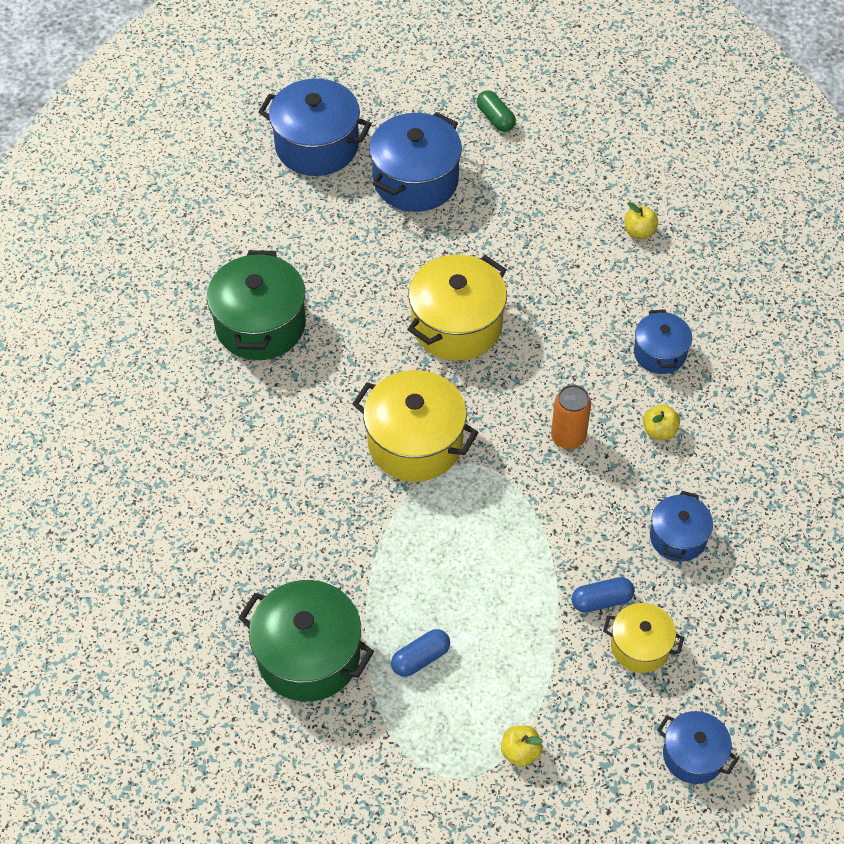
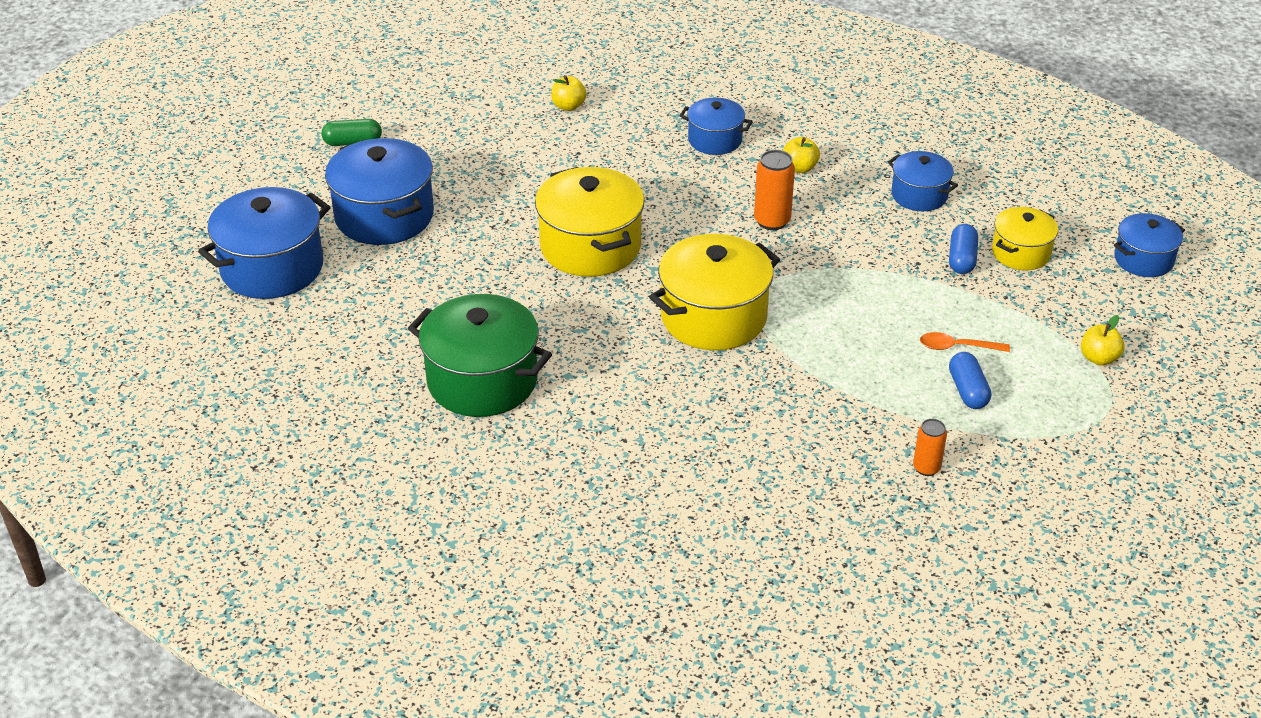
camera: 65 degrees left, 15 degrees down
green pot [238,580,374,702] -> orange can [913,419,947,476]
none -> orange spoon [920,332,1010,352]

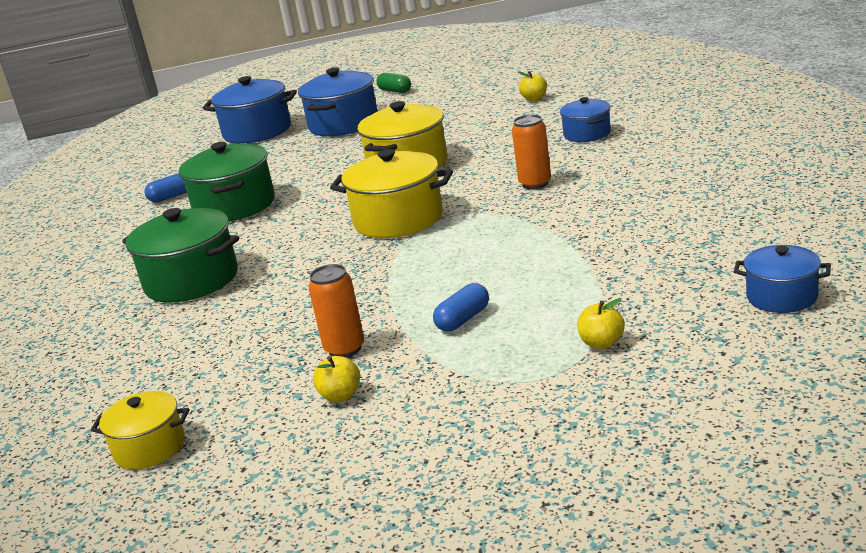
camera: 55 degrees right, 15 degrees down
yellow apple [783,137,820,173] -> yellow apple moved to [313,356,360,402]
blue pot [888,151,958,211] -> none
orange can [913,419,947,476] -> orange can [309,264,364,358], size x1.55
orange spoon [920,332,1010,352] -> none
blue capsule [949,224,978,274] -> blue capsule moved to [145,173,187,203]
yellow pot [992,207,1058,270] -> yellow pot moved to [91,391,189,469]
none -> green pot [122,208,239,303]

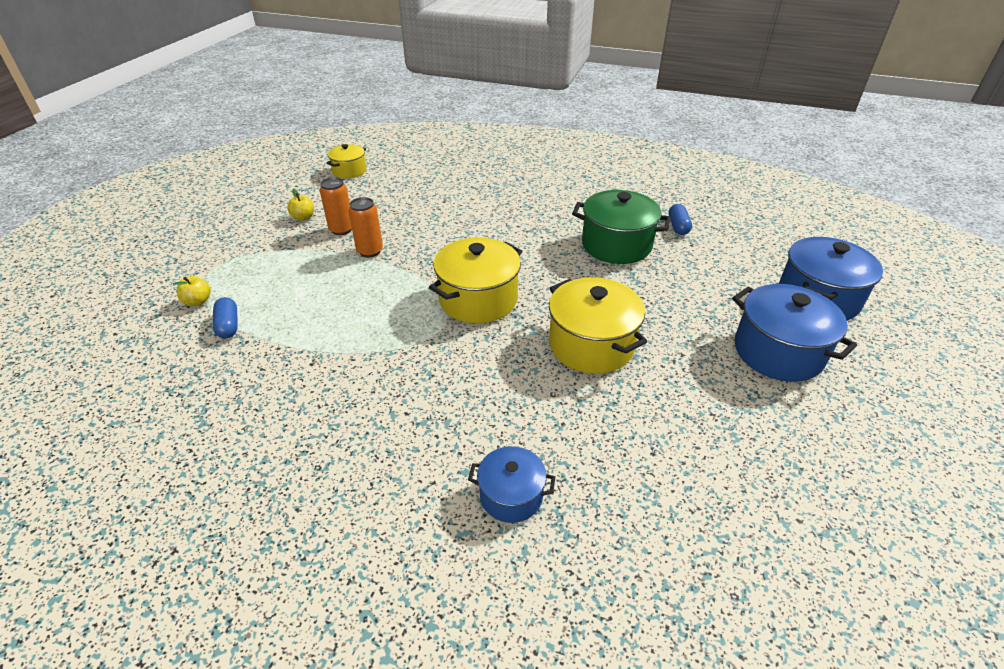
camera: 115 degrees right, 15 degrees up
green pot [122,208,239,303] -> none
green capsule [376,73,411,93] -> none
blue capsule [433,283,489,332] -> blue capsule moved to [213,297,238,338]
orange can [512,114,551,189] -> orange can moved to [349,197,383,257]
yellow apple [518,71,547,101] -> none
blue pot [734,245,831,313] -> none

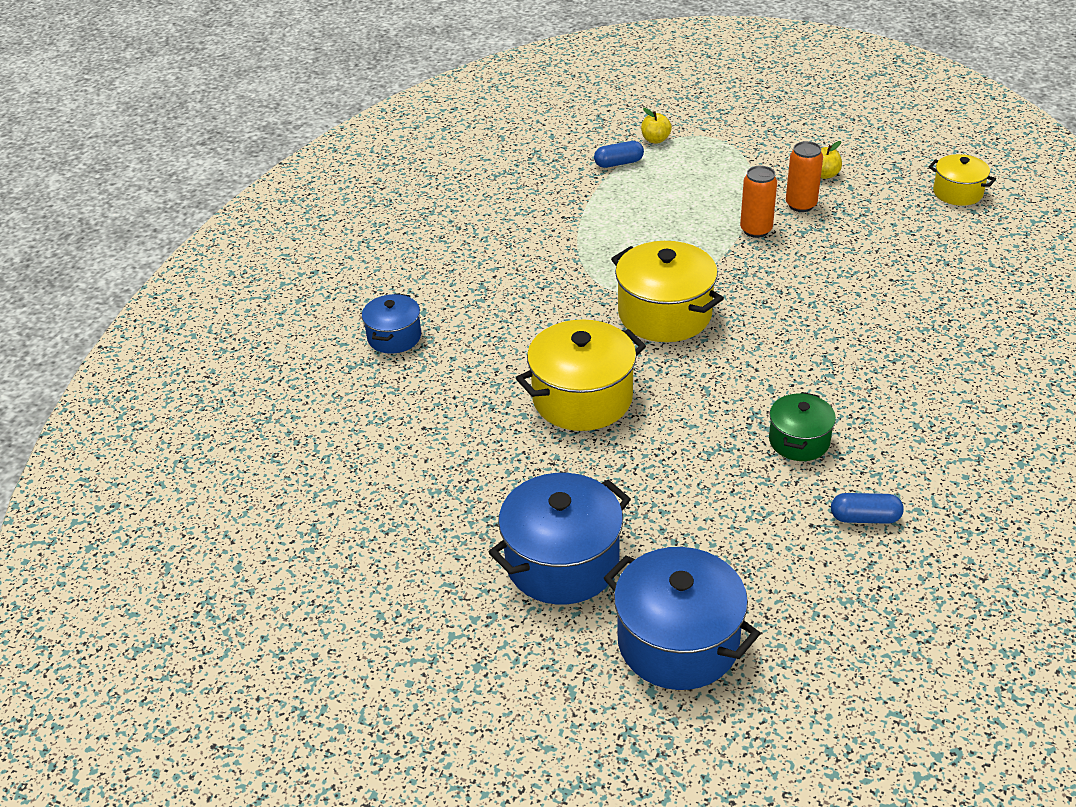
camera: 95 degrees right, 0 degrees up
green pot [572,190,671,264] -> green pot [769,392,836,461], size x0.58

